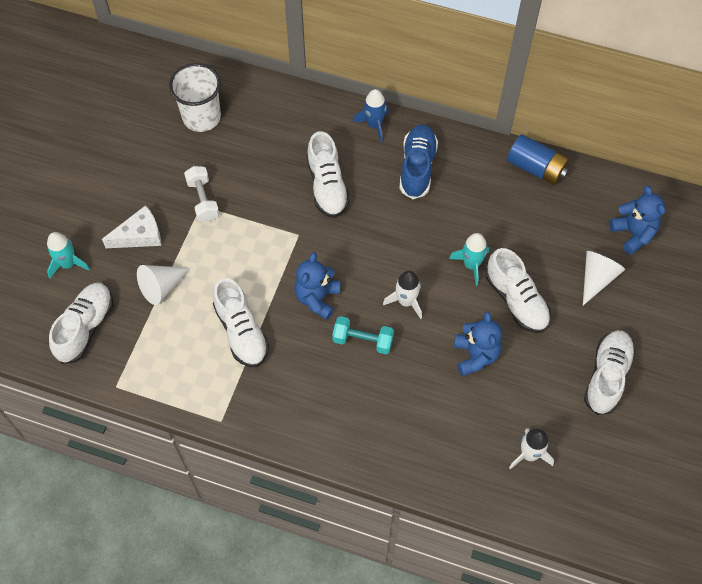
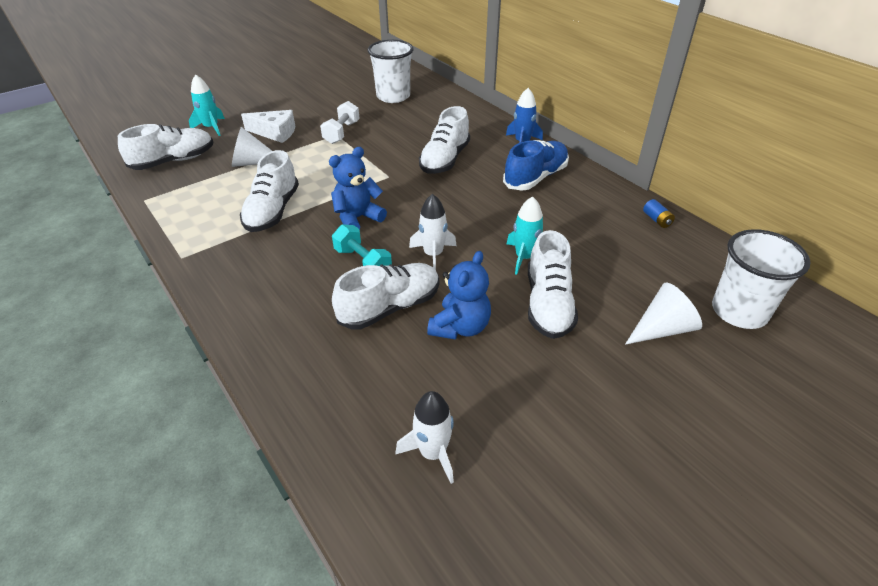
camera: 35 degrees right, 20 degrees down
blue battery [507,134,569,186] -> blue battery [643,199,675,228], size x0.46
white shoe [584,330,636,415] -> white shoe moved to [332,263,440,330]
blue teddy bear [609,186,665,255] -> white cup [712,229,810,329]

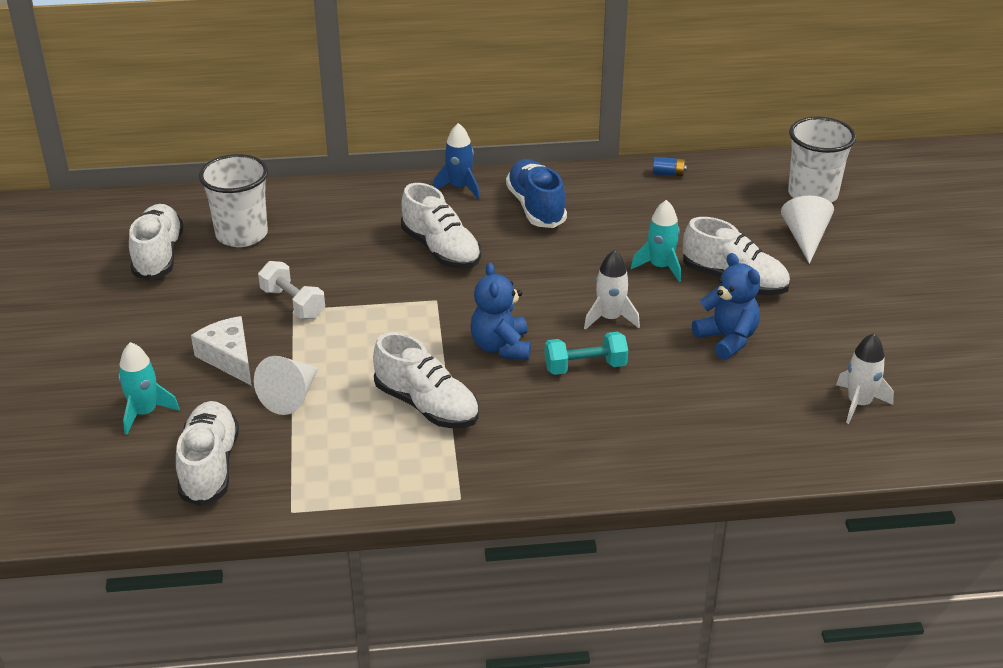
camera: 60 degrees left, 5 degrees down
white cheese [241,110,295,143] -> white cheese turned 75 degrees counterclockwise [191,316,252,386]
white shoe [332,263,440,330] -> white shoe moved to [129,204,184,280]

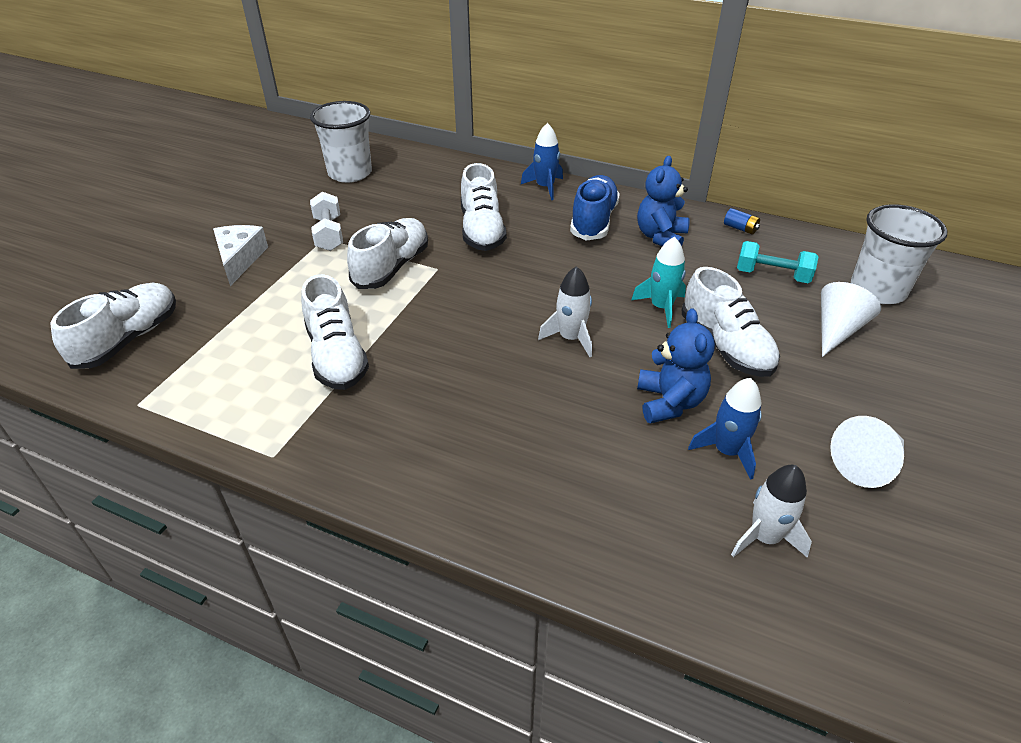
camera: 30 degrees right, 5 degrees up
turquoise rocket [118,342,180,435] -> none
white shoe [129,204,184,280] -> white shoe moved to [347,218,428,289]
white cone [254,356,318,415] -> white cone moved to [830,416,904,488]
blue teddy bear [471,262,531,360] -> blue teddy bear moved to [637,156,690,246]
turquoise dumbbell [544,332,628,375] -> turquoise dumbbell moved to [737,241,819,283]
none -> blue rocket [688,378,762,480]

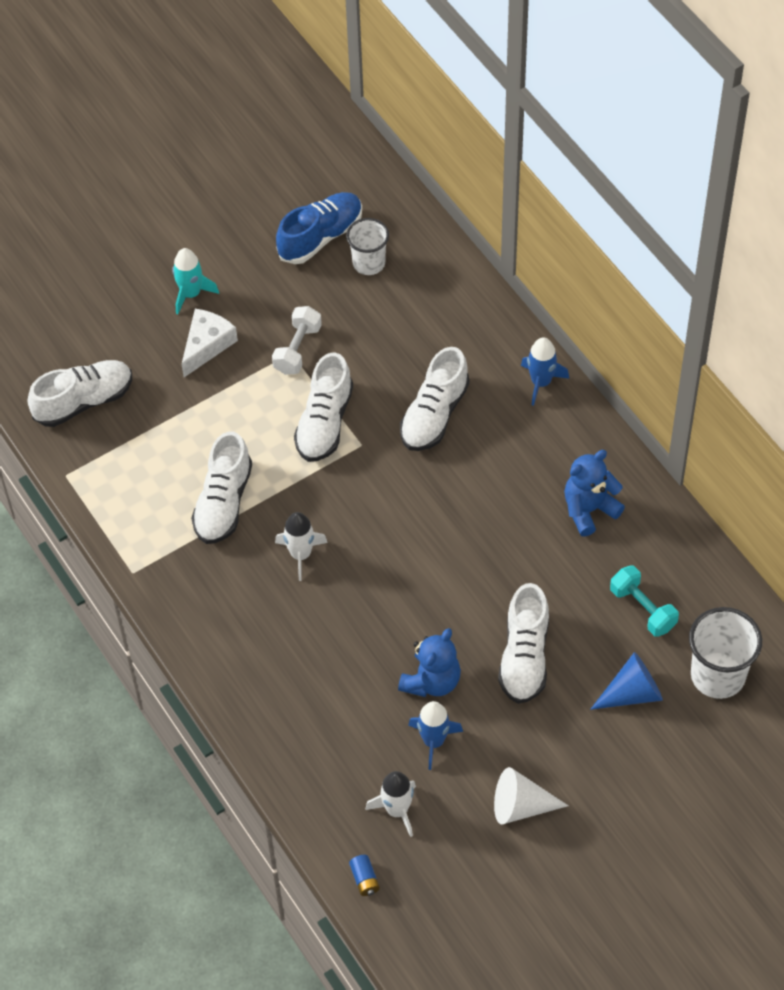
camera: 35 degrees right, 15 degrees up
white cup [310,101,372,183] -> white cup [346,218,389,275], size x0.66
white shoe [347,218,428,289] -> white shoe turned 135 degrees clockwise [294,353,353,462]
white rocket [538,266,592,357] -> white rocket moved to [275,512,328,581]
blue shoe [570,175,620,241] -> blue shoe moved to [276,192,362,264]
turquoise rocket [632,237,686,328] -> turquoise rocket moved to [172,248,219,315]
blue battery [724,208,760,234] -> blue battery moved to [349,855,380,896]
white cone [821,282,881,357] -> blue cone [590,652,663,710]

